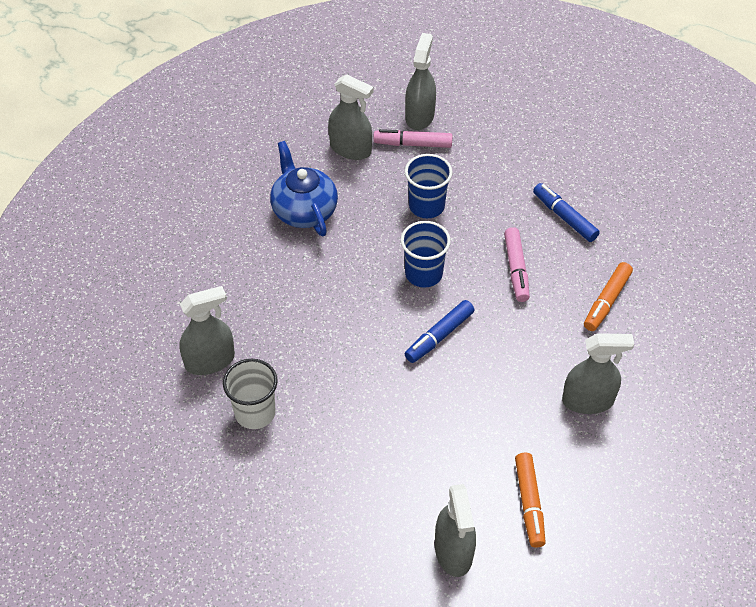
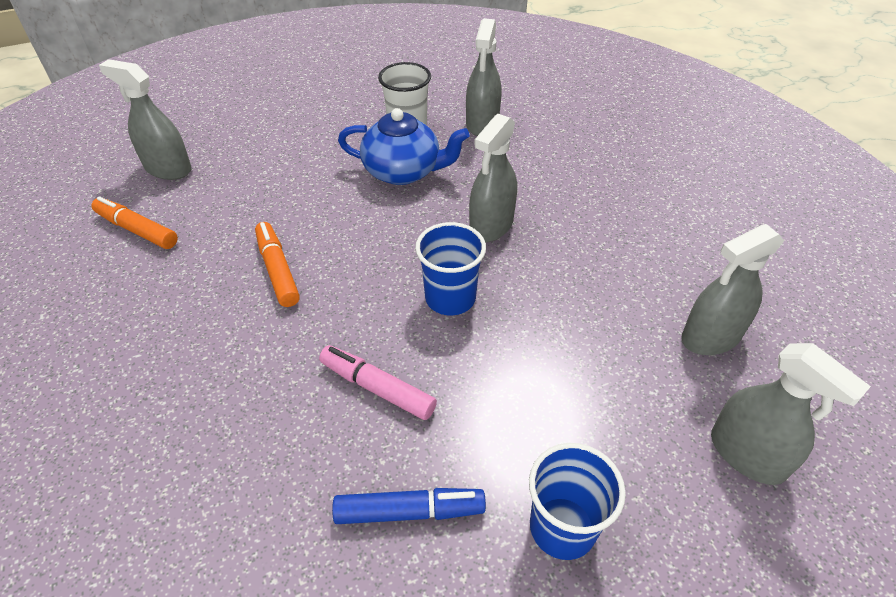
camera: 125 degrees right, 5 degrees down
blue teapot [270,141,338,236] -> blue teapot moved to [338,108,470,185]
pink marker [373,129,453,148] -> none
blue cup [405,154,453,218] -> blue cup moved to [529,443,626,560]
blue marker [405,300,475,363] -> none
grey spray bottle [562,333,634,414] -> grey spray bottle moved to [469,114,517,242]
orange marker [584,262,633,331] -> orange marker moved to [255,222,300,307]

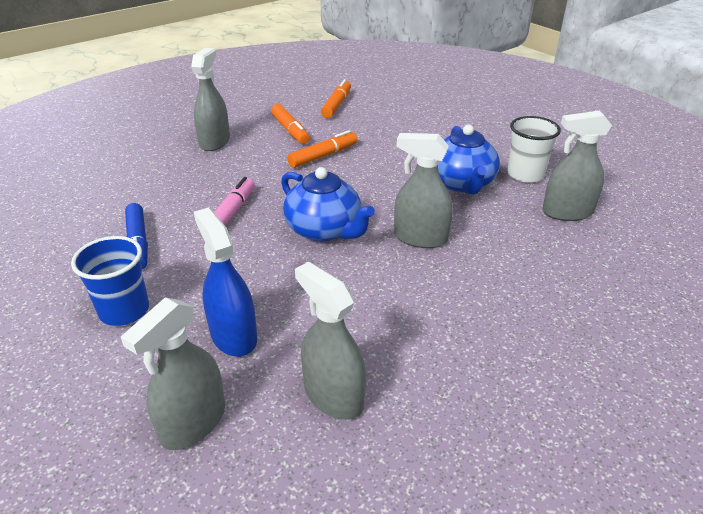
camera: 75 degrees right, 10 degrees down
grey spray bottle [99,59,192,180] -> grey spray bottle moved to [191,48,230,151]
blue cup [415,222,486,315] -> blue teapot [281,167,375,242]
none -> blue spray bottle [194,208,257,357]
none -> orange marker [271,104,310,144]

